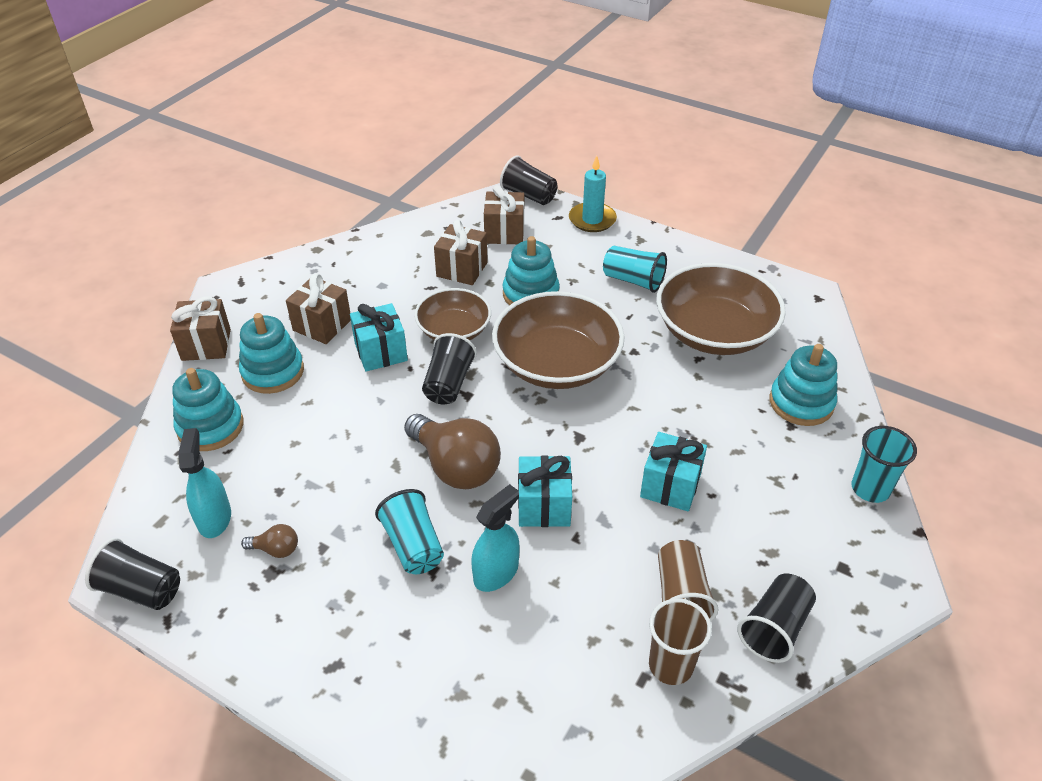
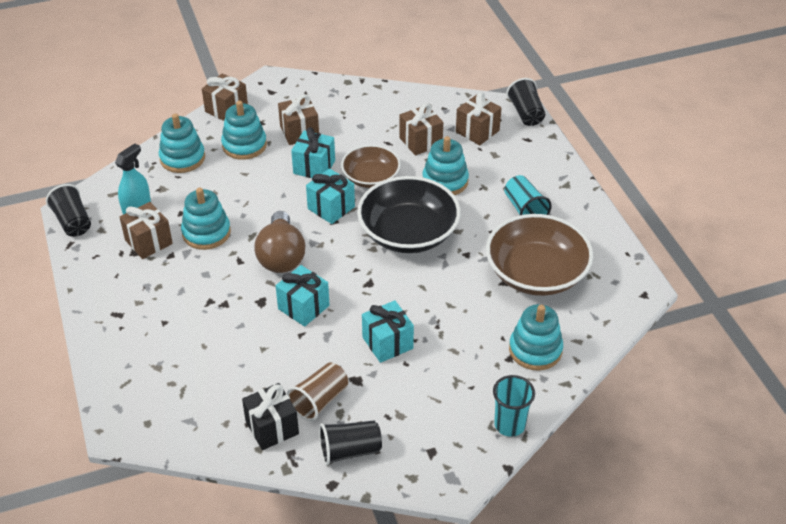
camera: 40 degrees right, 0 degrees up
brown light bulb [241,524,298,558] -> brown gift [120,202,173,259]
turquoise cup [375,489,444,574] -> none
black cup [422,333,477,405] -> turquoise gift [306,168,355,224]
turquoise spray bottle [471,484,520,592] -> none
brown bowl [492,291,625,389] -> black bowl [357,176,461,253]
turquoise candle [569,156,617,232] -> none
brown cup [649,598,712,685] -> black gift [242,383,299,450]
none -> turquoise stacking toy [181,188,231,250]

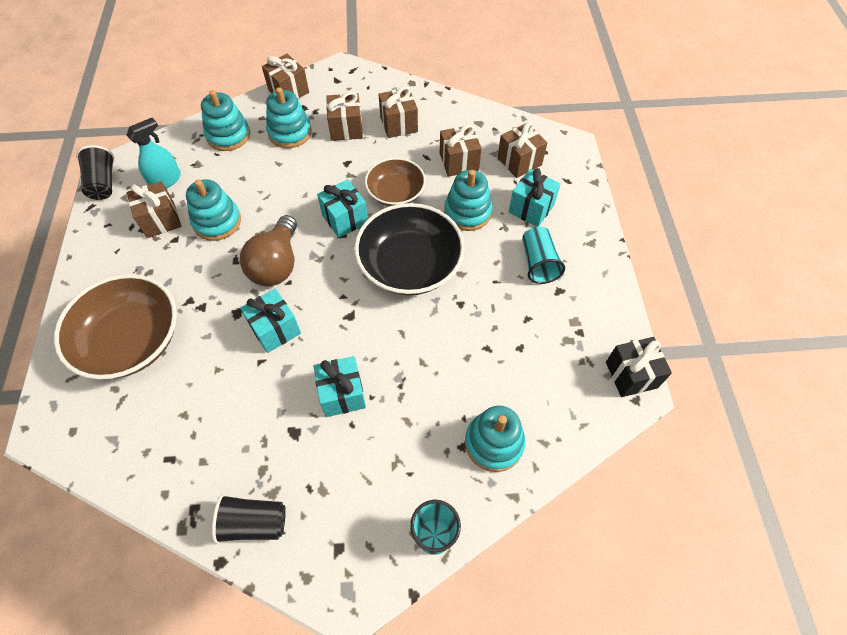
camera: 15 degrees right, 15 degrees up
black gift [242,383,299,450] -> black gift moved to [606,337,672,397]
brown cup [287,362,348,421] -> none
turquoise gift [291,127,335,178] -> turquoise gift moved to [509,168,560,227]
brown bowl [486,214,593,296] -> brown bowl moved to [54,274,177,380]
black cup [506,78,545,126] -> none
none -> brown gift [379,86,418,138]

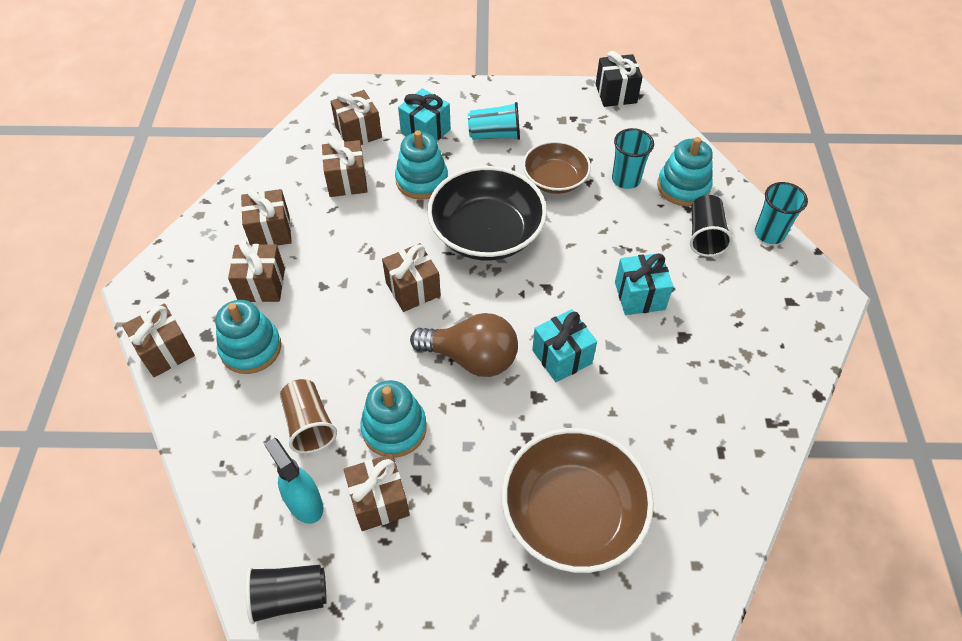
camera: 85 degrees left, 5 degrees down
turquoise stacking toy [201,90,250,151] -> none
black cup [212,494,286,544] -> black cup moved to [690,195,733,257]
turquoise gift [317,179,368,238] -> brown gift [382,243,441,312]
brown bowl [365,158,426,206] -> brown bowl moved to [523,141,591,194]
none -> brown cup [280,379,337,454]
none -> turquoise cup [612,128,654,189]

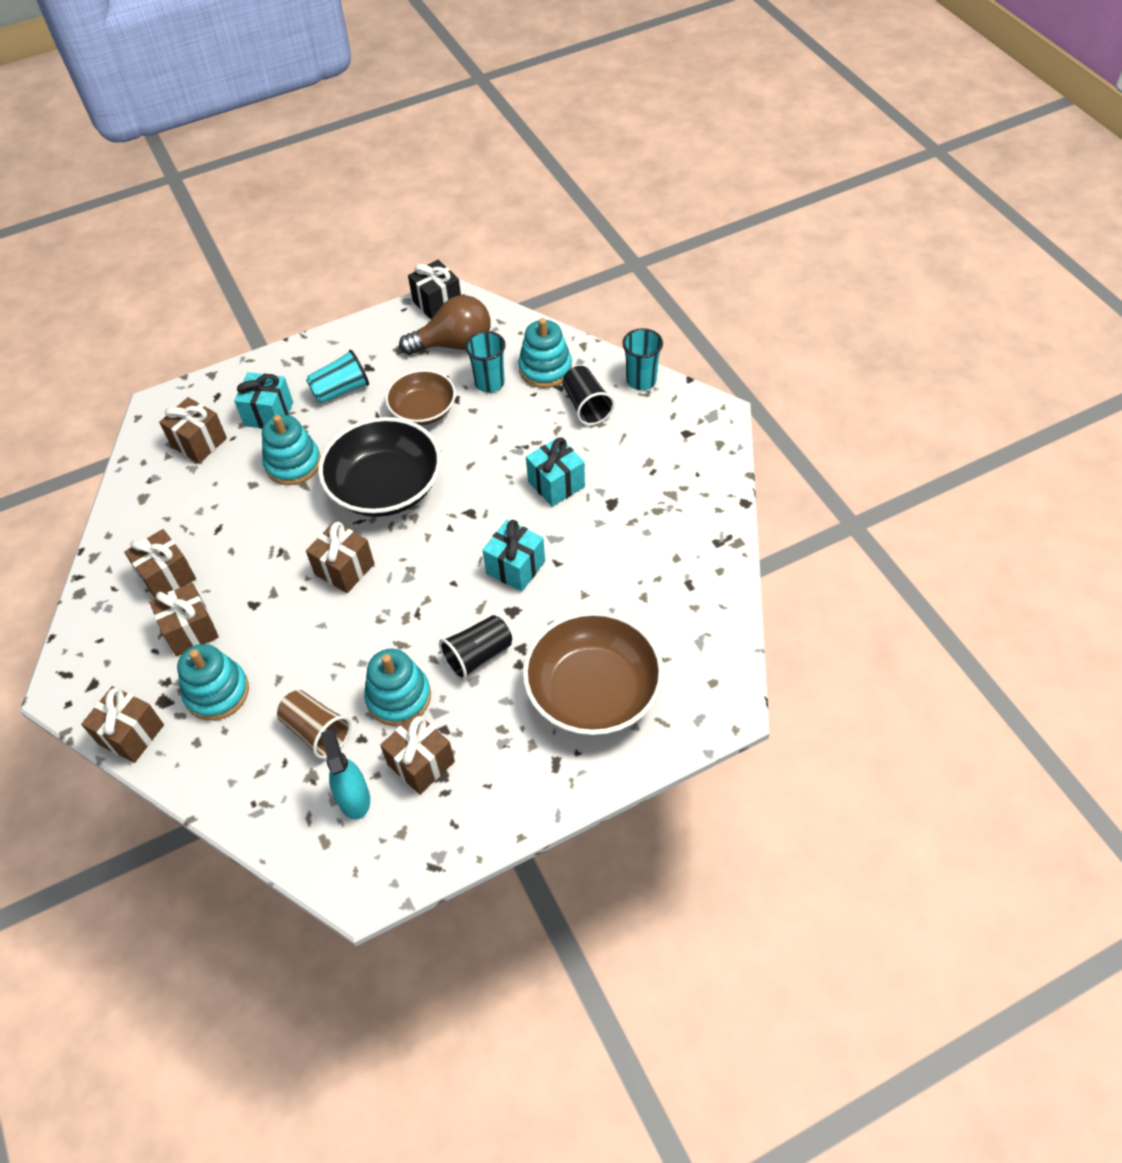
camera: 25 degrees left, 0 degrees up
black cup [246,565,327,624] -> black cup moved to [439,615,512,680]
turquoise spray bottle [264,438,323,524] -> turquoise spray bottle turned 45 degrees clockwise [321,729,370,820]
brown gift [322,138,368,197] -> none
brown light bulb [410,313,518,377] -> brown light bulb moved to [399,295,491,355]

